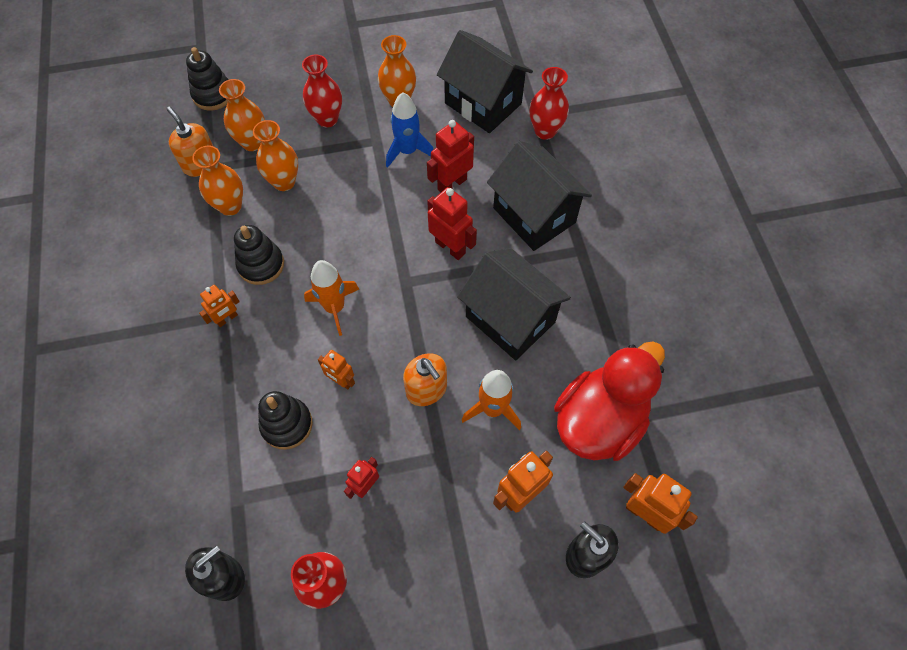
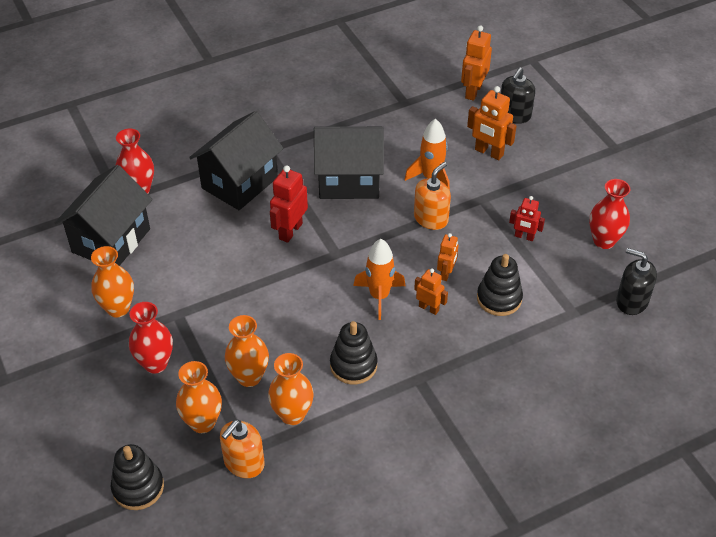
camera: 105 degrees left, 15 degrees down
orange robot [199,285,240,327] -> orange robot moved to [414,269,448,315]
blue rocket [386,92,434,168] -> none
red robot [427,120,474,192] -> none
black house [457,248,571,360] -> black house turned 60 degrees clockwise [314,126,384,199]
red duck [554,341,665,461] -> none

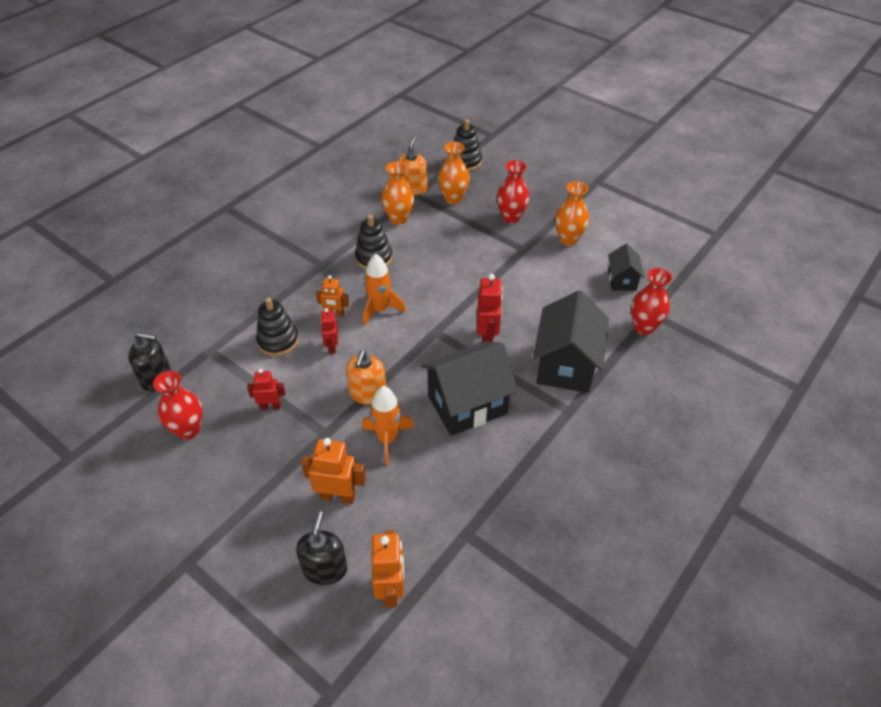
camera: 155 degrees right, 0 degrees up
black house [55,165,152,266] -> black house [608,244,644,291], size x0.53
orange vase [225,315,269,387] -> none
orange robot [437,233,458,281] -> red robot [320,308,338,354]

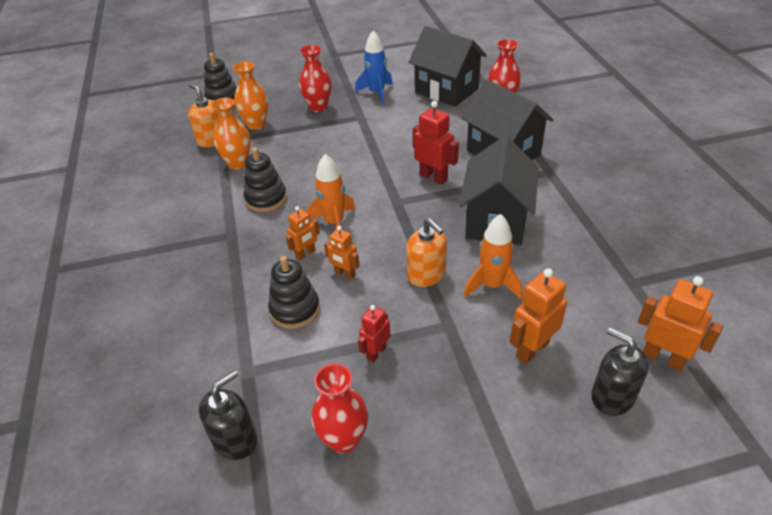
camera: 50 degrees left, 5 degrees down
red robot [320,308,338,354] -> orange robot [324,226,359,280]
orange vase [555,181,589,246] -> blue rocket [355,31,393,105]
black house [608,244,644,291] -> black house [409,26,487,107], size x1.90

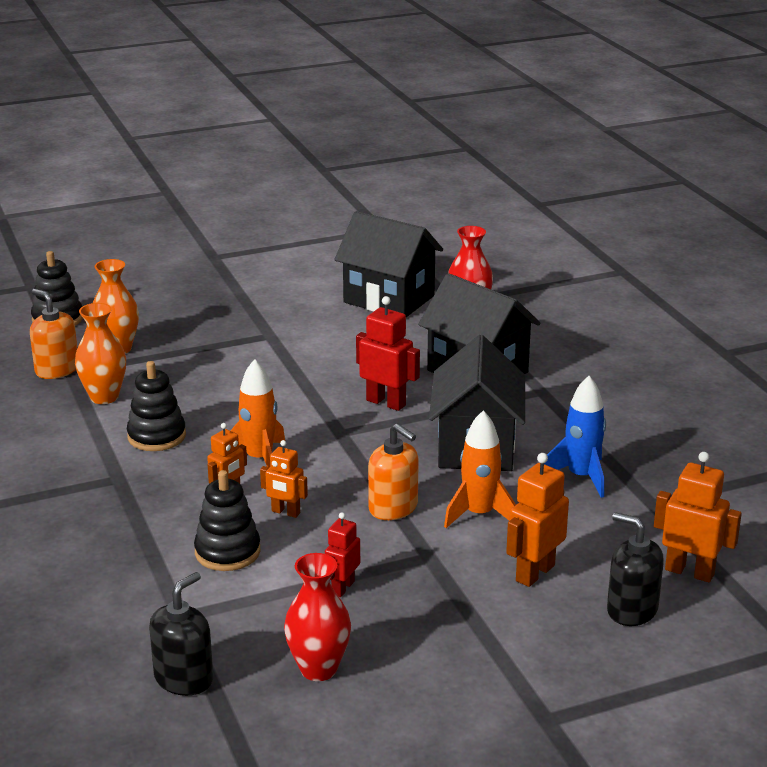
camera: 10 degrees left, 15 degrees down
red vase [299,45,331,112] -> none
blue rocket [355,31,393,105] -> blue rocket moved to [544,376,606,498]

